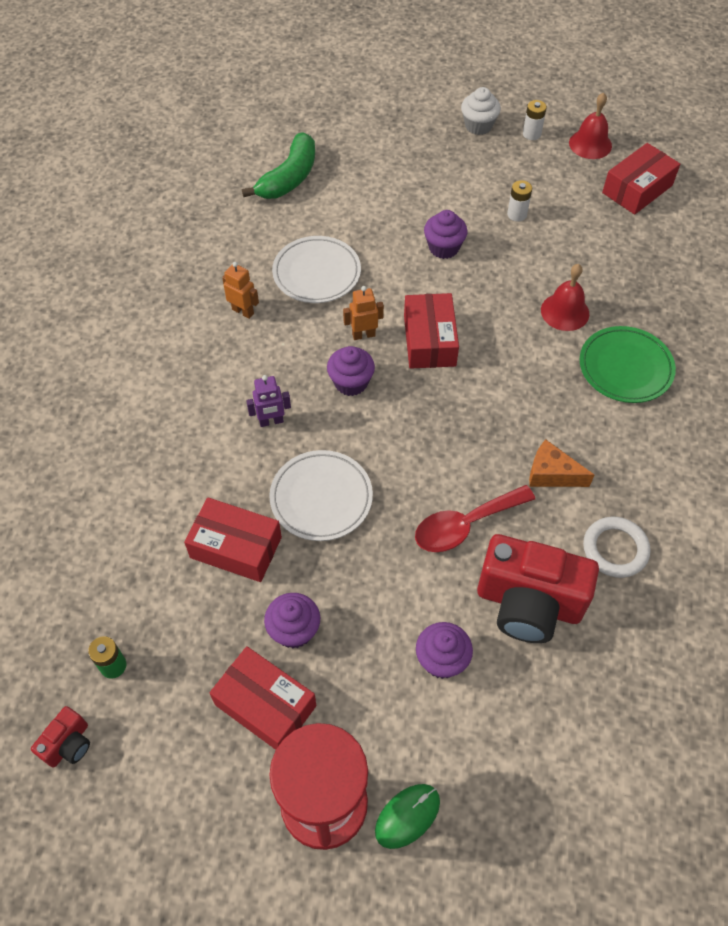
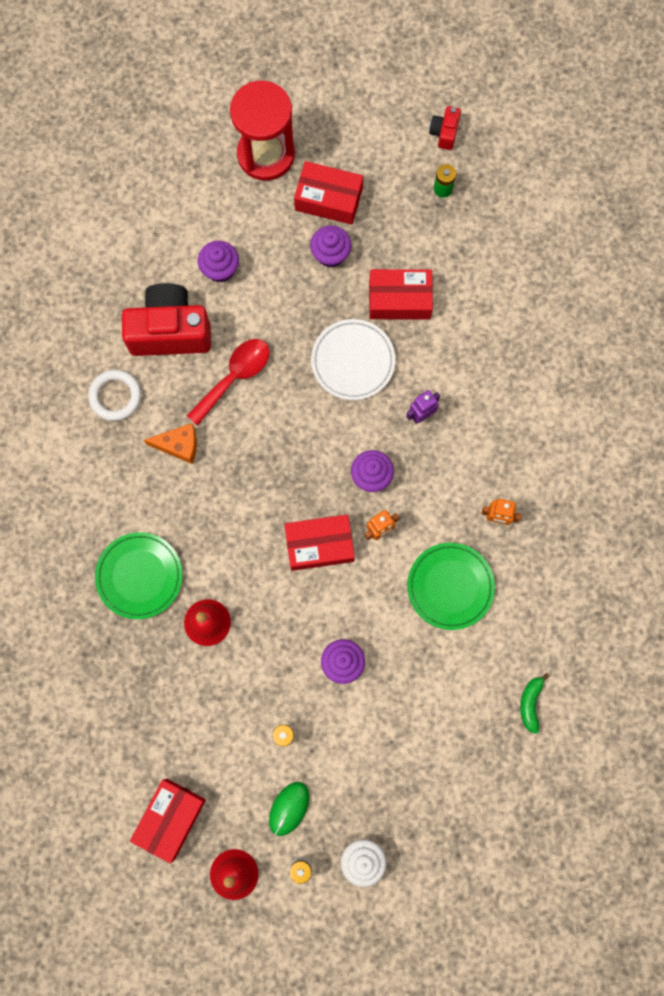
camera: 160 degrees right, 20 degrees up
green banana [242,133,315,199] -> green banana [520,673,550,734], size x0.55
white plate [272,236,361,303] -> green plate [407,543,495,630]
green mouse [375,784,440,849] -> green mouse moved to [269,782,310,836]
red box [404,293,459,369] -> red box turned 75 degrees counterclockwise [284,515,355,571]

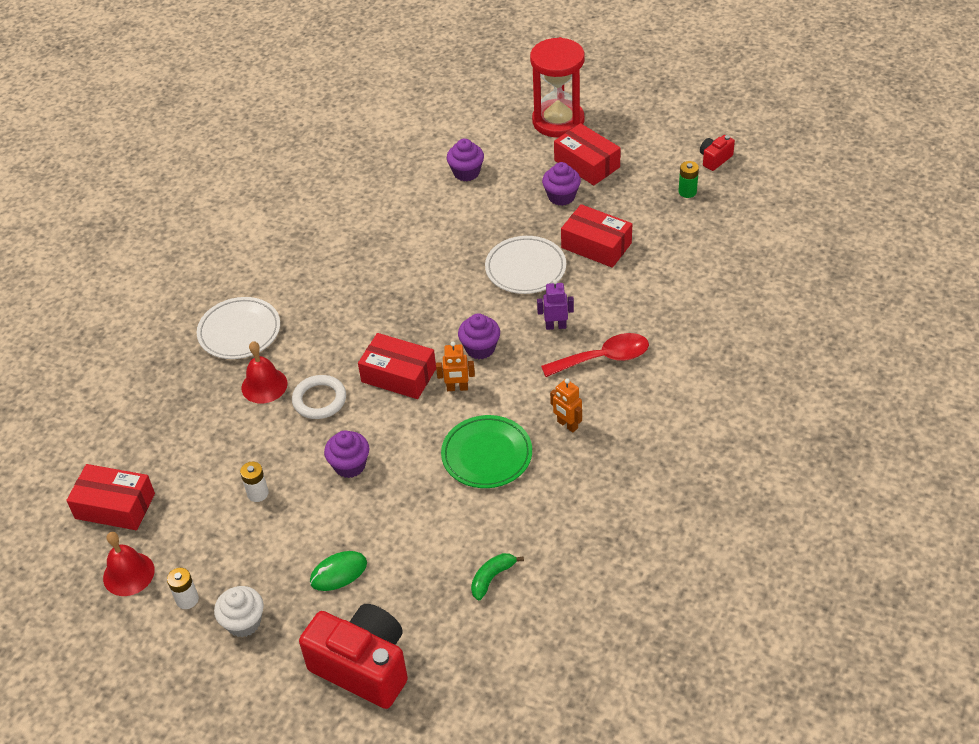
camera: 35 degrees right, 30 degrees down
white ring [88,370,141,421] -> white ring moved to [292,375,346,419]
green plate [95,532,183,619] -> white plate [197,297,280,359]
red camera [122,283,211,356] -> red camera moved to [299,604,408,709]
red box [130,779,206,863] -> red box turned 45 degrees clockwise [66,464,155,530]
orange cheese [144,423,197,464] -> none
red spoon [187,339,270,426] -> red spoon moved to [541,333,649,377]
green mouse [269,782,310,836] -> green mouse moved to [310,551,367,591]

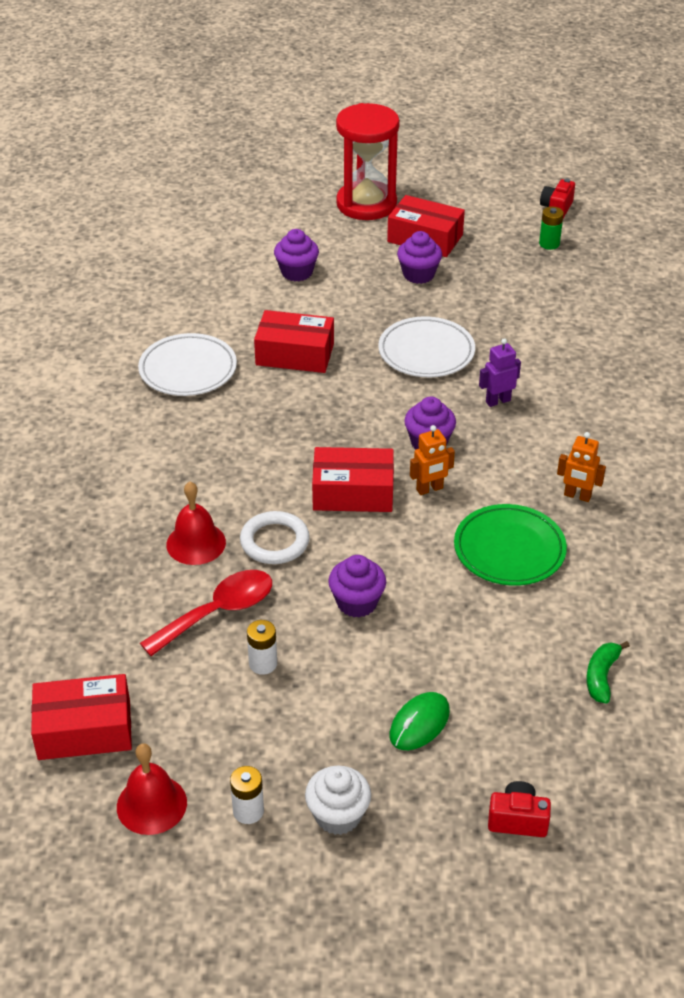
camera: 25 degrees left, 5 degrees down
white plate [197,297,280,359] -> white plate moved to [138,333,237,396]
red camera [299,604,408,709] -> red camera [488,781,551,837], size x0.46
red spoon [541,333,649,377] -> red spoon moved to [140,570,272,656]
red box [561,204,632,268] -> red box moved to [254,310,334,373]

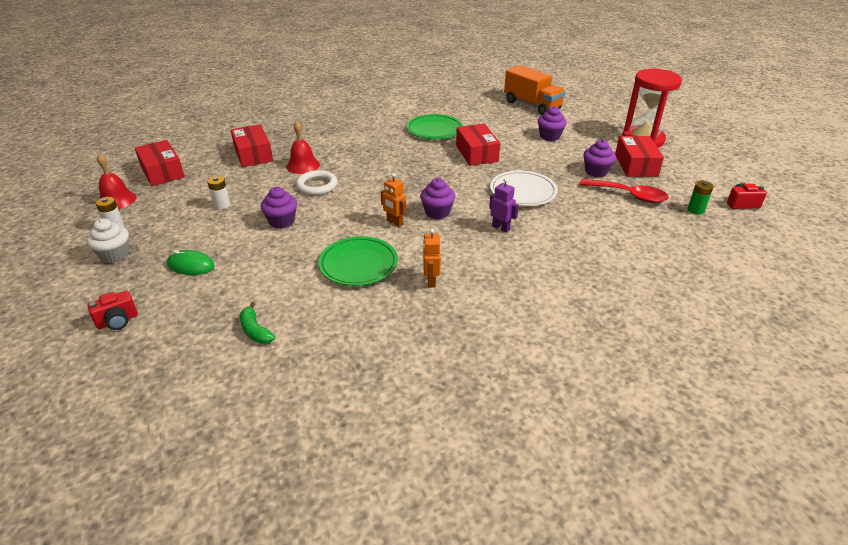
camera: 65 degrees right, 5 degrees down
white plate [138,333,237,396] -> green plate [407,114,463,140]
red spoon [140,570,272,656] -> red spoon moved to [579,179,669,203]
red box [312,447,394,512] -> red box moved to [231,124,273,167]
red camera [488,781,551,837] -> red camera turned 75 degrees clockwise [87,291,138,330]
green banana [586,641,630,704] -> green banana turned 120 degrees counterclockwise [240,302,275,344]
none -> orange truck [504,65,566,115]

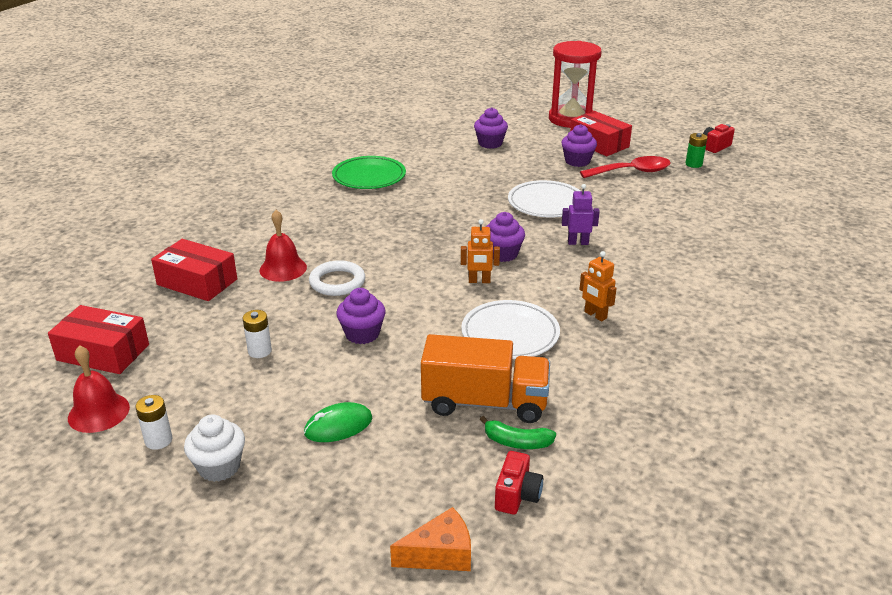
camera: 40 degrees left, 5 degrees down
red camera [87,291,138,330] -> red camera moved to [495,451,543,514]
green plate [318,236,398,286] -> white plate [461,300,560,359]
red box [456,124,500,166] -> none
orange truck [504,65,566,115] -> orange truck moved to [421,334,550,423]
none -> orange cheese [390,507,471,571]

